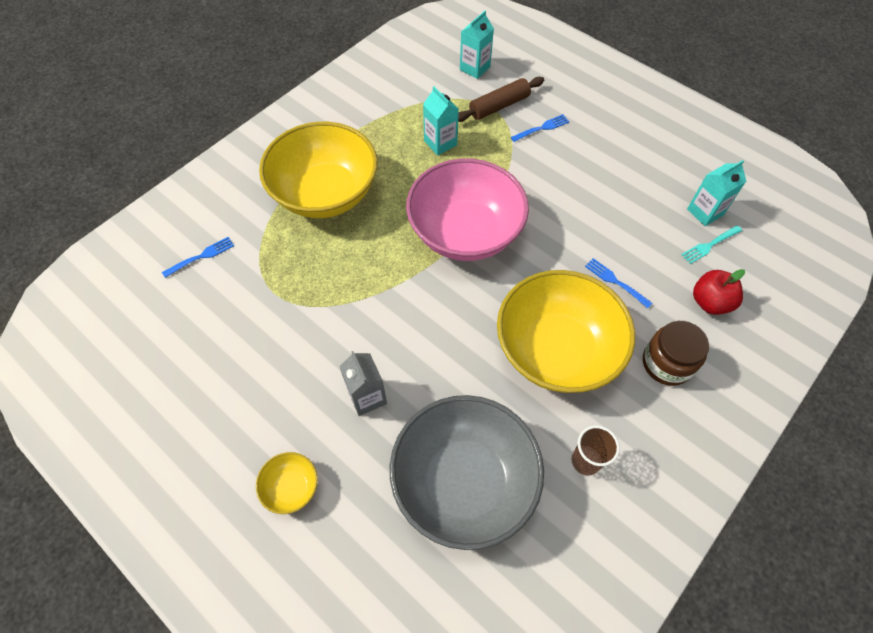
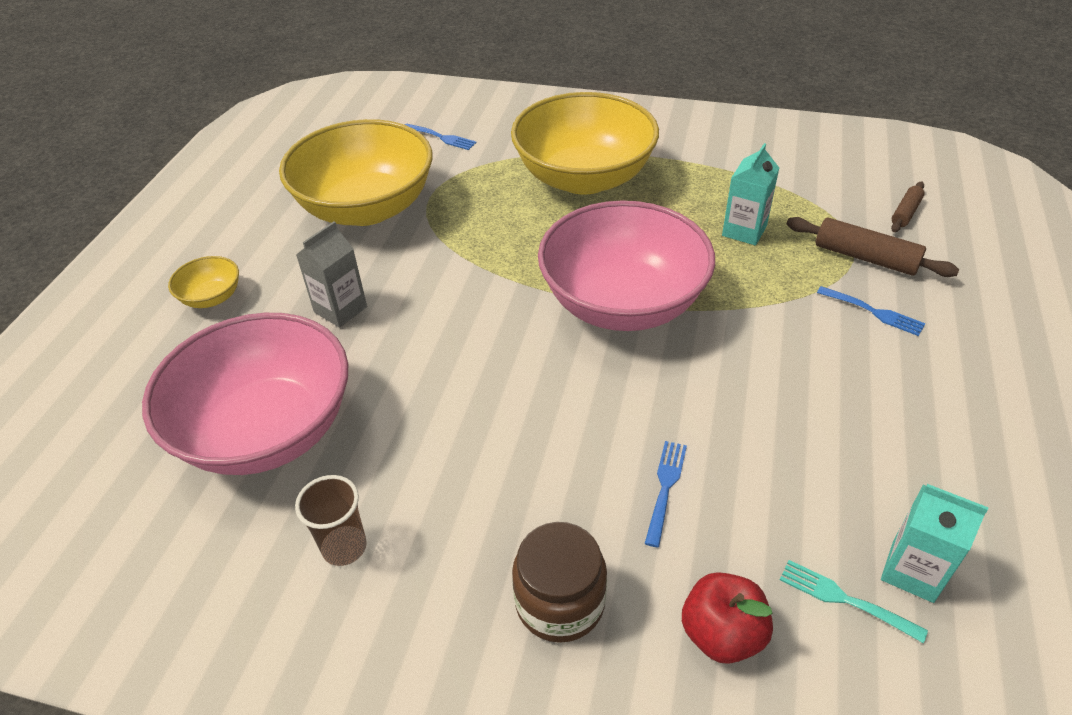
camera: 65 degrees right, 15 degrees down
grey bowl [390,395,544,550] -> pink bowl [142,313,348,475]
turquoise carton [460,11,494,79] -> brown rolling pin [891,182,925,232]
yellow bowl [497,270,635,393] -> yellow bowl moved to [279,119,433,226]

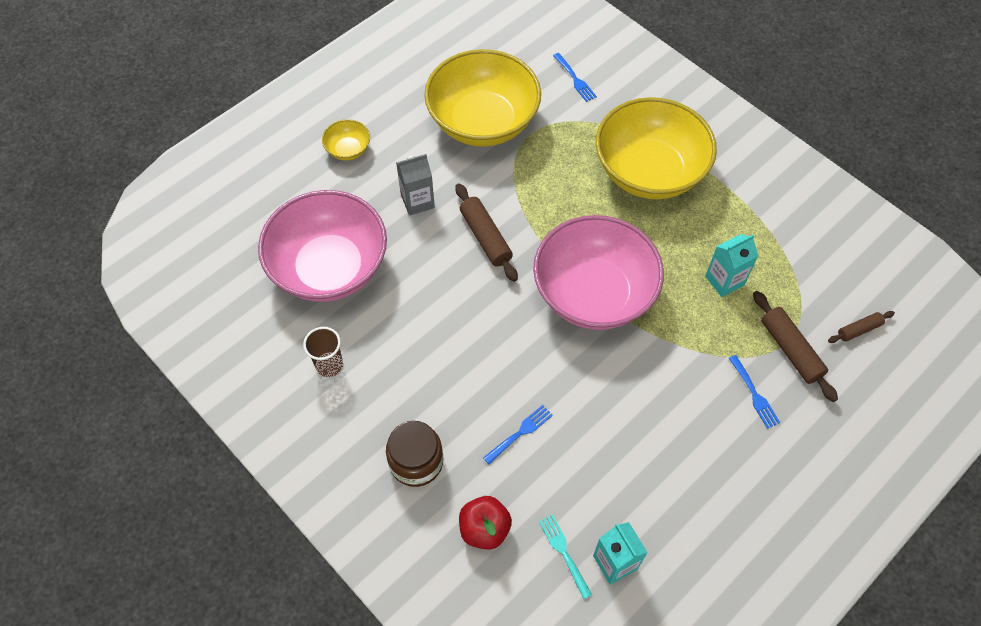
camera: 30 degrees right, 15 degrees up
none -> brown rolling pin [455,184,518,282]

